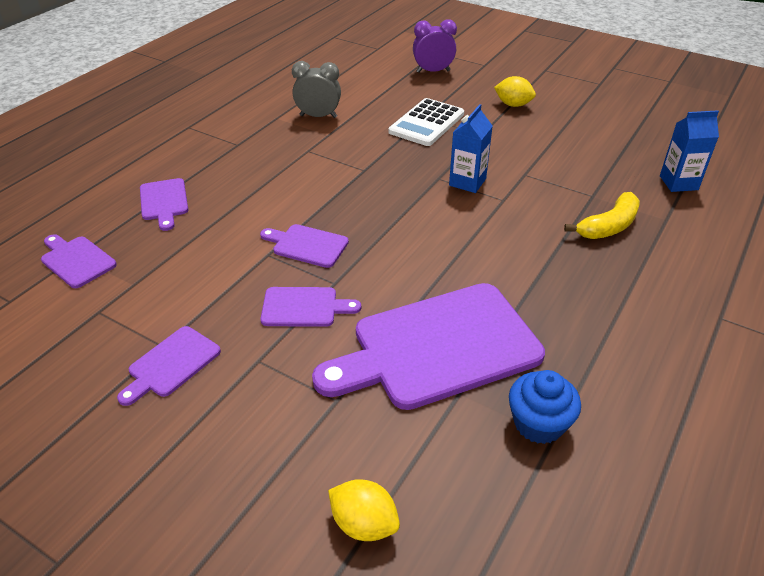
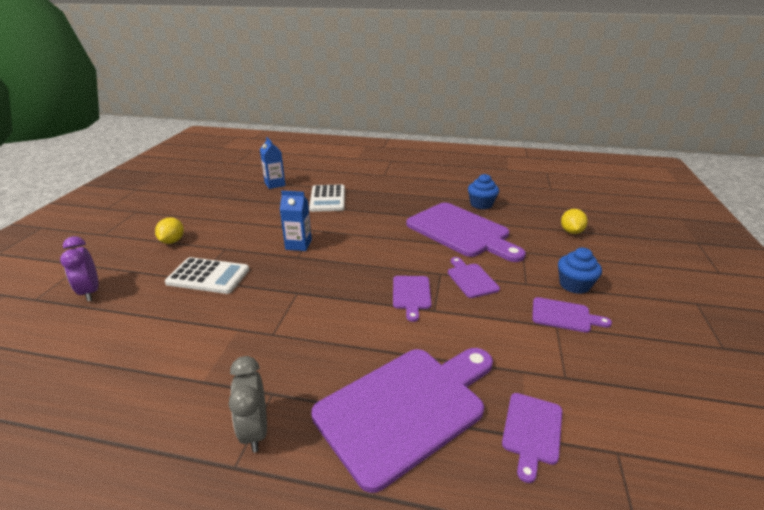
camera: 110 degrees left, 10 degrees down
purple cutting board [140,178,188,231] -> purple cutting board [311,348,493,493], size x2.15
grey clock [292,61,341,118] -> grey clock moved to [229,356,267,452]
yellow banana [564,192,640,239] -> white calculator [309,184,345,212]
none -> blue cupcake [558,248,602,294]

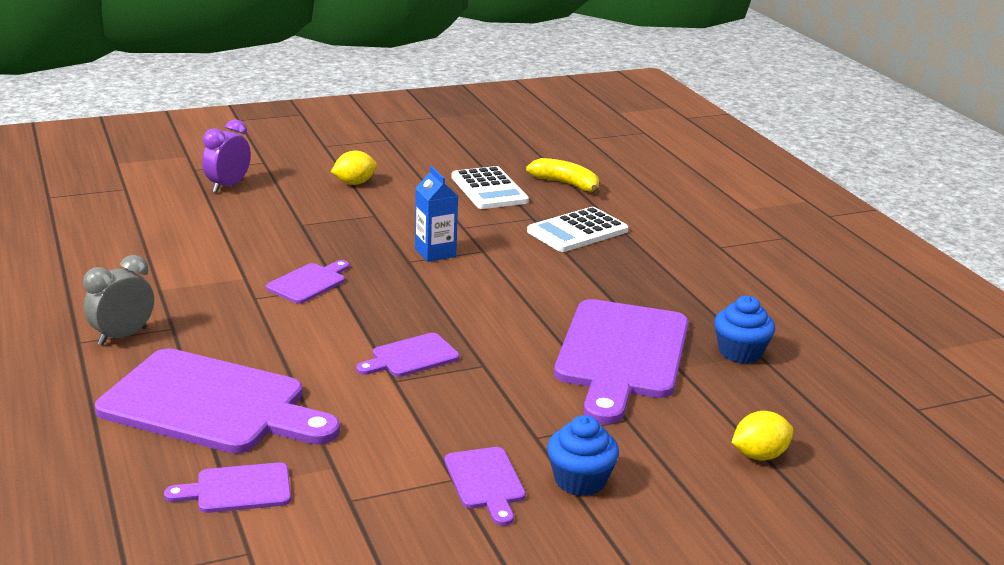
camera: 55 degrees right, 5 degrees down
white calculator [165,257,249,294] -> white calculator moved to [452,166,529,209]
blue carton [260,137,286,189] -> yellow banana [526,158,600,194]
purple cutting board [448,257,500,298] -> purple cutting board moved to [266,260,349,304]

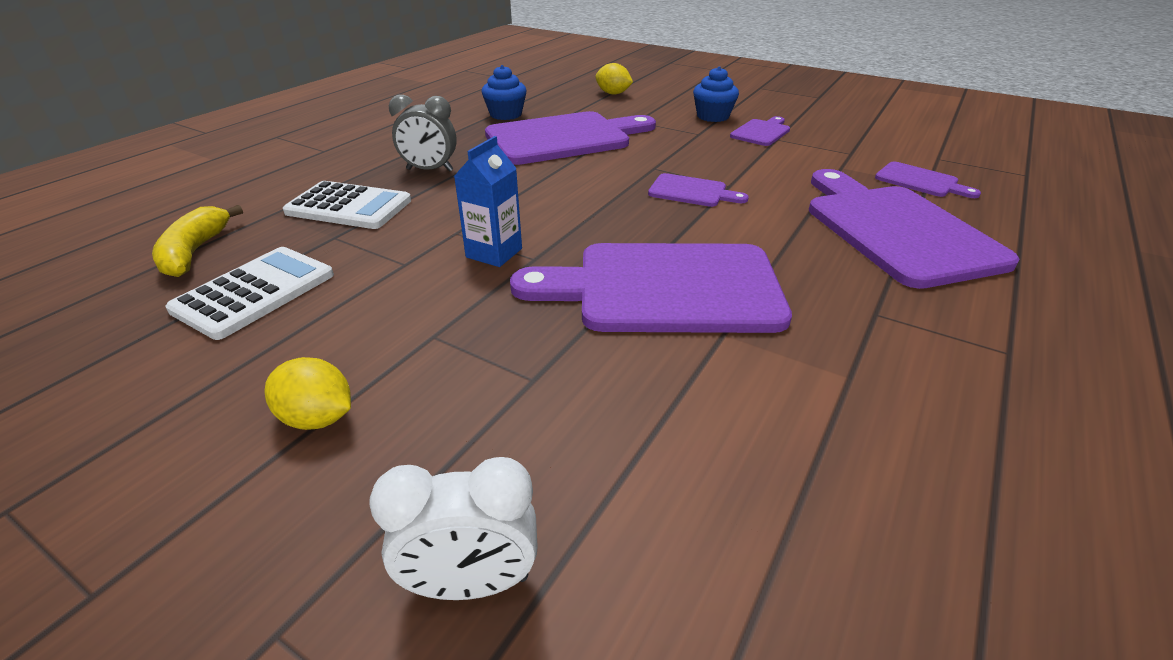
camera: 125 degrees left, 10 degrees up
grey clock [83,255,154,345] -> grey clock moved to [389,95,457,171]
purple clock [202,119,251,193] -> white clock [369,457,538,600]
purple cutting board [266,260,349,304] -> purple cutting board [510,243,792,333], size x2.15

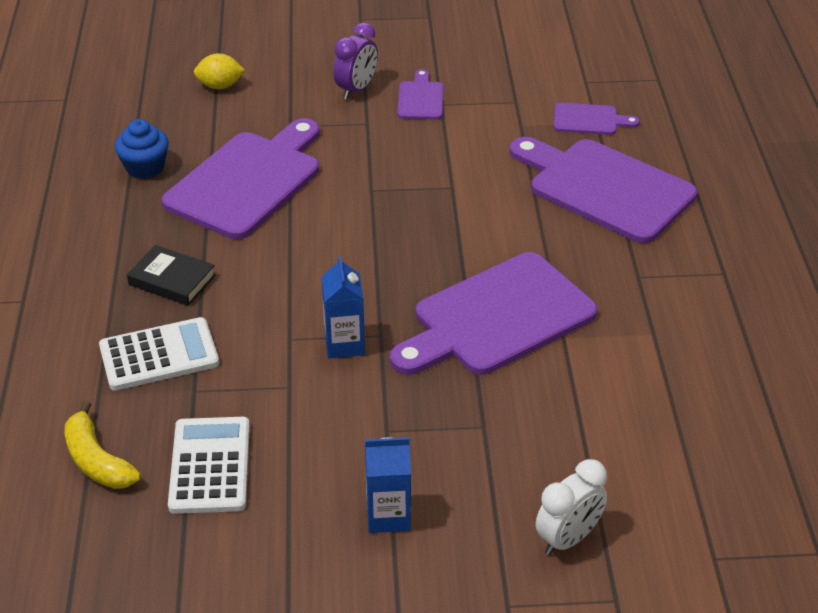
camera: 35 degrees left, 5 degrees up
yellow lemon [264,357,351,430] -> blue carton [365,437,411,533]
grey clock [389,95,457,171] -> black book [127,245,216,306]
purple cutting board [648,173,749,207] -> none
blue cupcake [693,66,739,122] -> purple clock [333,22,378,100]

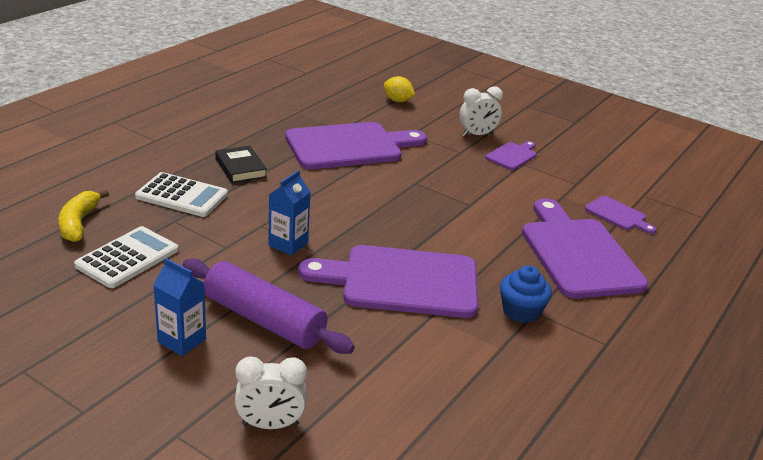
camera: 35 degrees right, 10 degrees down
blue cupcake [115,119,169,179] -> blue cupcake moved to [500,265,552,323]
purple clock [333,22,378,100] -> white clock [459,86,503,137]
none -> purple rolling pin [183,258,355,354]

